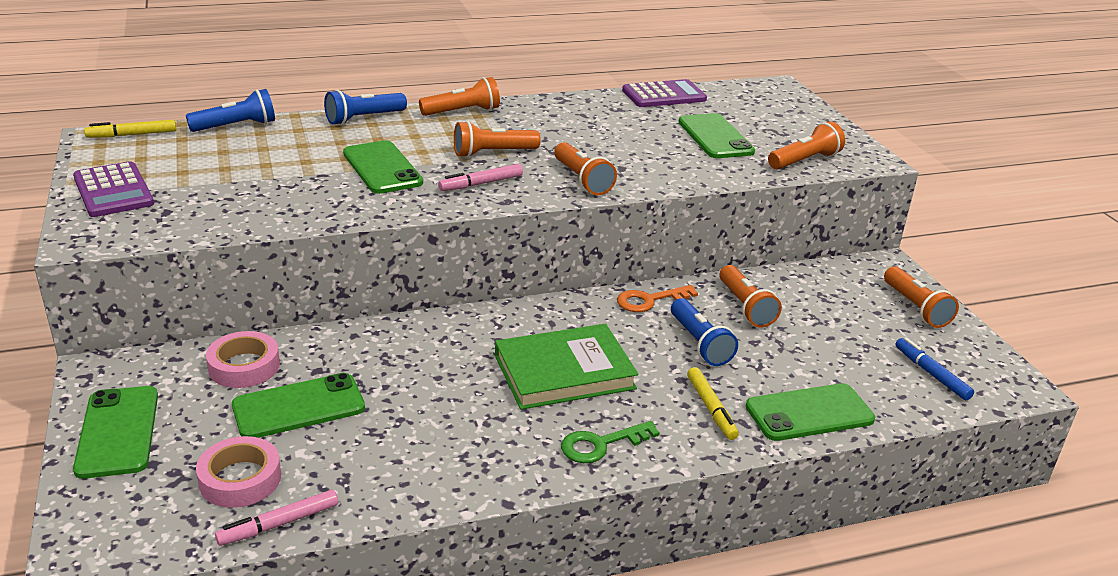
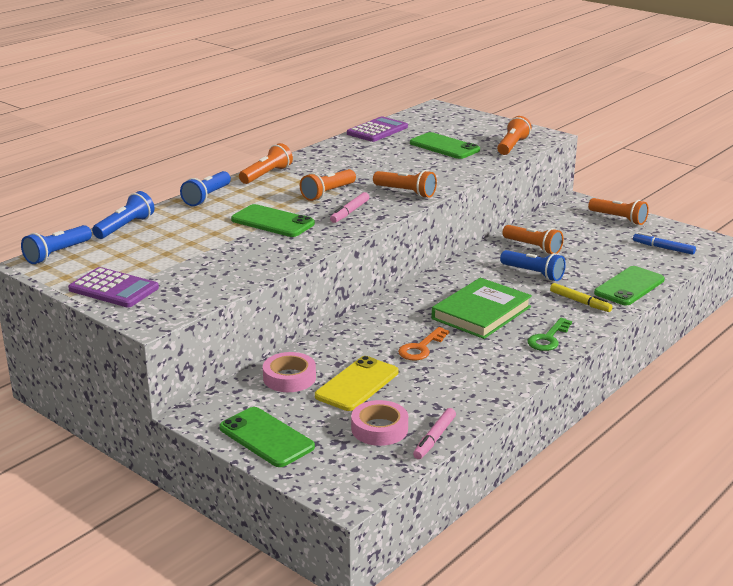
camera: 30 degrees left, 5 degrees down
yellow marker [84,120,177,138] -> blue flashlight [21,225,92,264]
green phone [232,373,365,438] -> yellow phone [315,356,398,411]
orange key [617,285,698,312] -> orange key moved to [398,327,450,360]

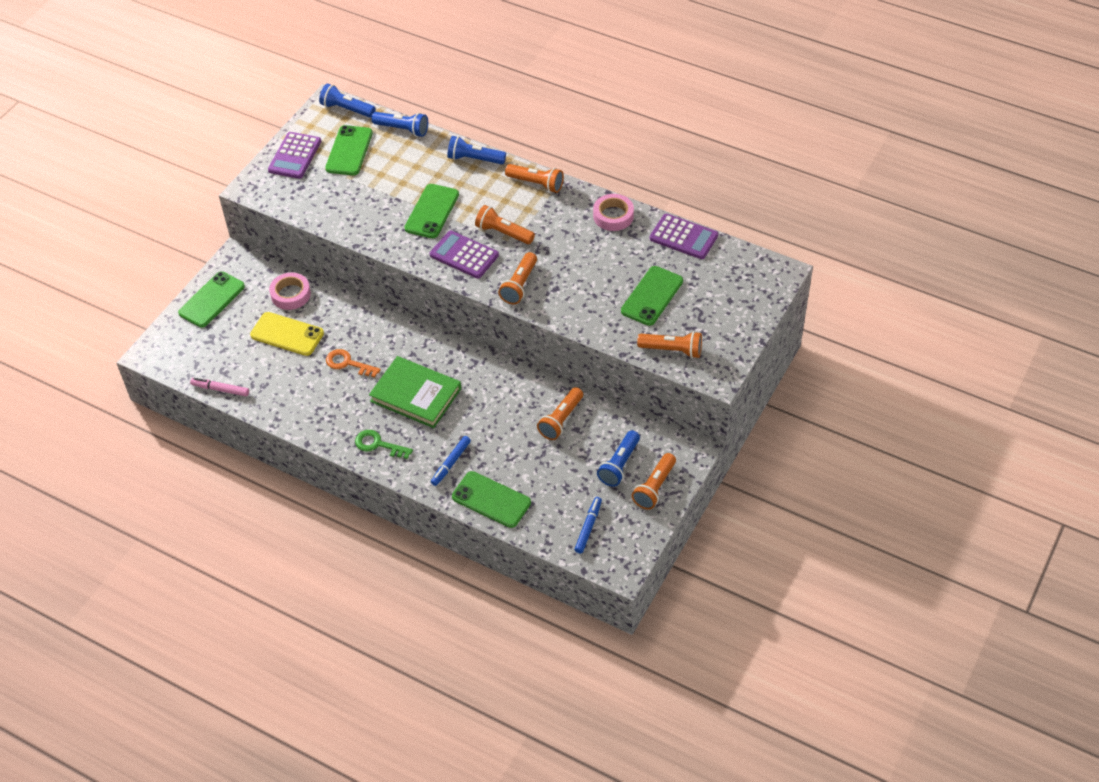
camera: 80 degrees right, 25 degrees up
pink marker [330,192,369,223] -> purple calculator [430,231,499,279]
pink tape [351,400,408,446] -> pink tape moved to [593,194,634,231]
blue flashlight [500,250,566,281] -> blue flashlight moved to [597,430,640,487]
yellow marker [550,283,613,312] -> blue marker [431,436,471,486]
none -> green phone [325,125,373,175]

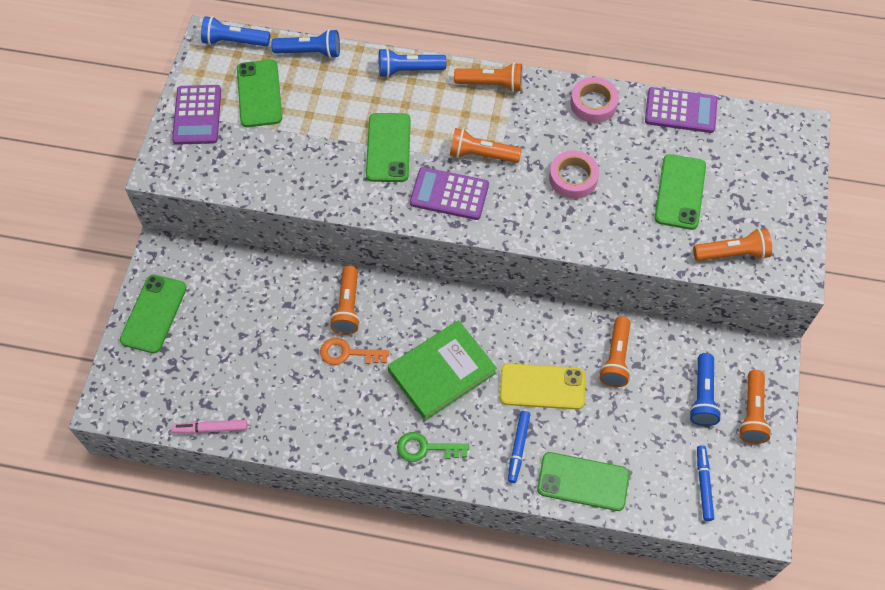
camera: 20 degrees left, 10 degrees up
yellow phone [250,312,324,356] -> yellow phone moved to [500,363,585,410]
pink tape [269,273,311,310] -> pink tape moved to [549,150,599,199]
green book [369,356,461,428] -> green book turned 45 degrees counterclockwise [388,320,497,421]
orange flashlight [498,252,537,304] -> orange flashlight moved to [330,266,360,334]

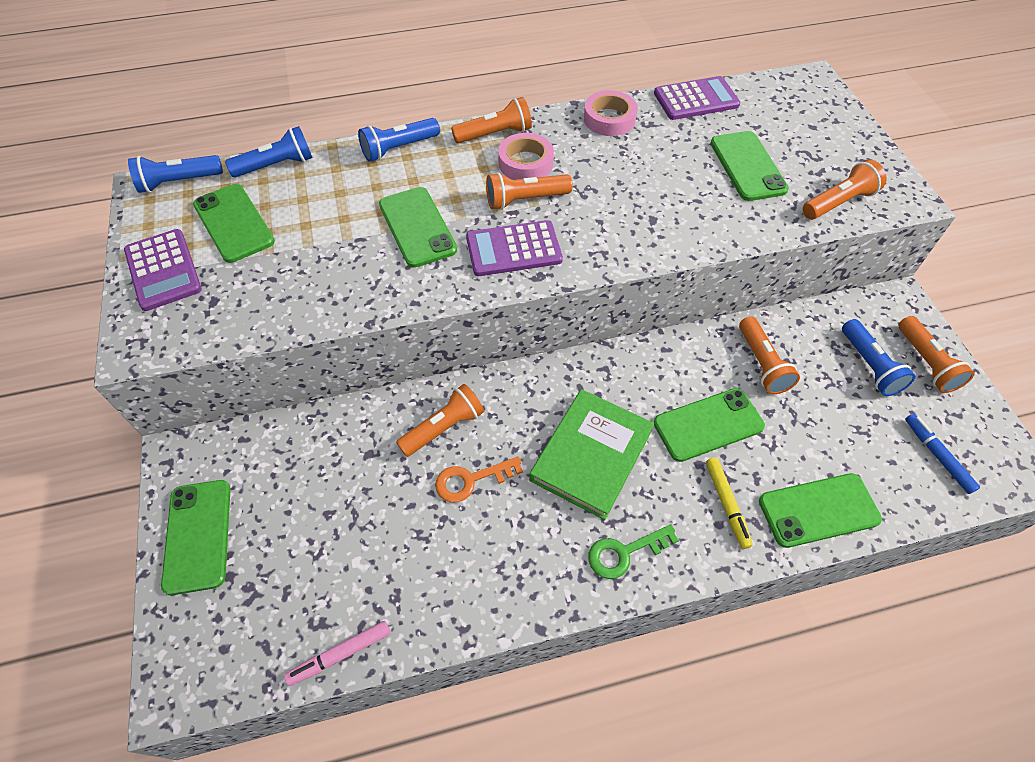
camera: 25 degrees left, 5 degrees down
orange flashlight [330,266,360,334] -> orange flashlight turned 105 degrees counterclockwise [396,384,484,457]
yellow phone [500,363,585,410] -> green phone [654,388,765,462]
blue marker [508,411,530,483] -> yellow marker [706,457,753,549]
pink tape [549,150,599,199] -> pink tape moved to [498,133,554,180]

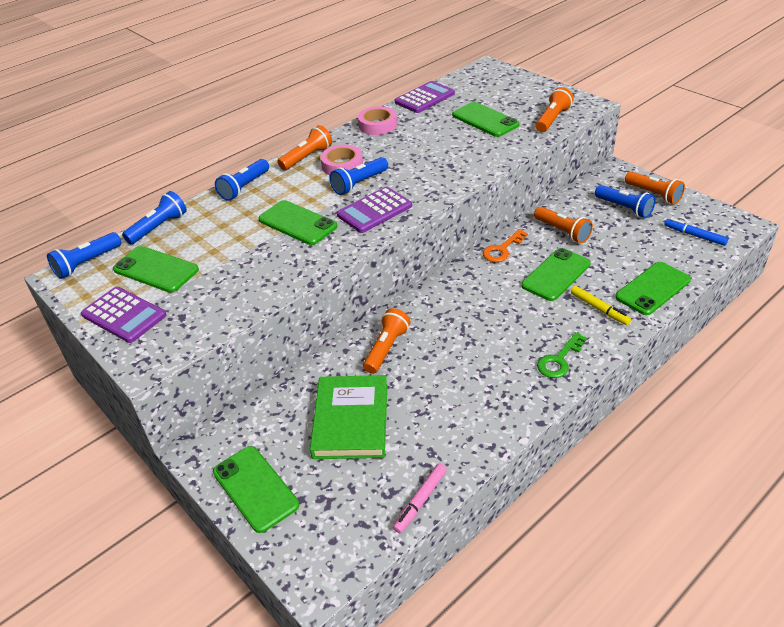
camera: 25 degrees left, 15 degrees down
orange key [435,456,523,503] -> orange key moved to [483,229,528,262]
orange flashlight [486,172,573,210] -> blue flashlight [329,157,388,195]
green book [530,389,654,520] -> green book moved to [310,375,387,459]

